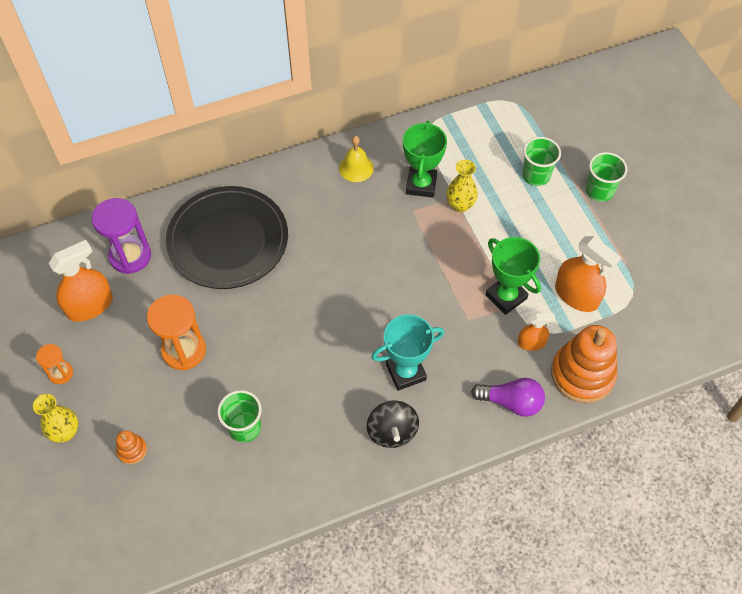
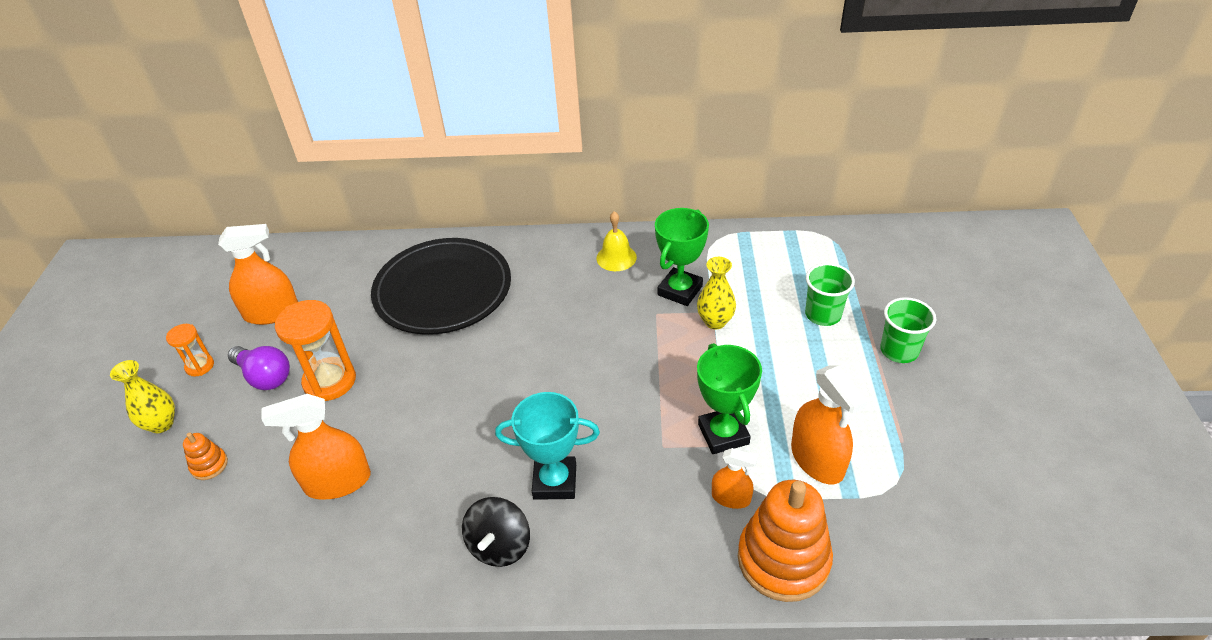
camera: 25 degrees right, 15 degrees down
purple hourglass [92,198,151,274] -> none
green cup [218,390,262,443] -> orange spray bottle [261,394,371,500]
purple light bulb [471,378,545,417] -> purple light bulb moved to [228,346,290,390]

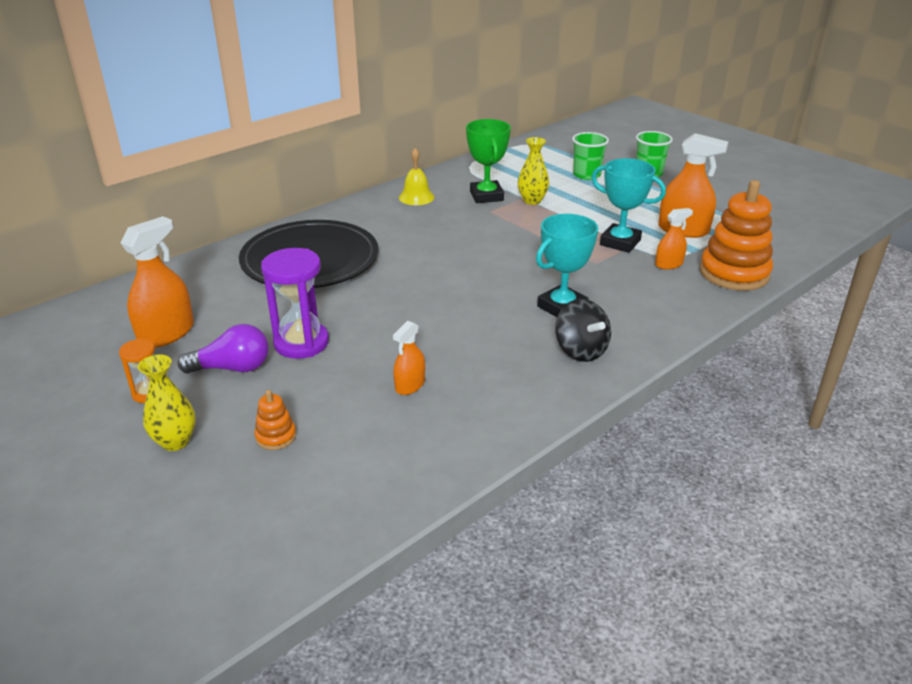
camera: 45 degrees left, 10 degrees down
orange spray bottle [261,394,371,500] -> orange spray bottle [393,321,425,395], size x0.57
orange hourglass [275,300,356,401] -> purple hourglass [261,248,329,359]
green trophy [697,343,762,454] -> turquoise trophy [591,158,666,253]

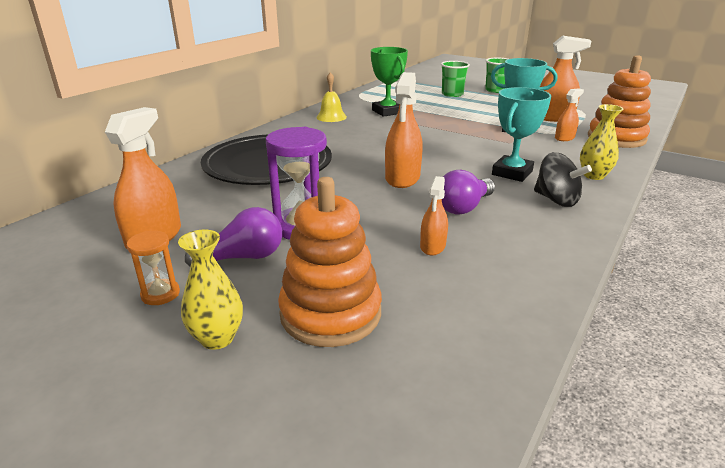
camera: 15 degrees left, 5 degrees down
orange stacking toy [255,390,296,450] -> orange stacking toy [278,177,382,347], size x2.24
yellow vase [518,137,549,205] -> yellow vase moved to [580,104,623,180]
none -> orange spray bottle [385,72,423,188]
none -> purple light bulb [442,170,495,214]

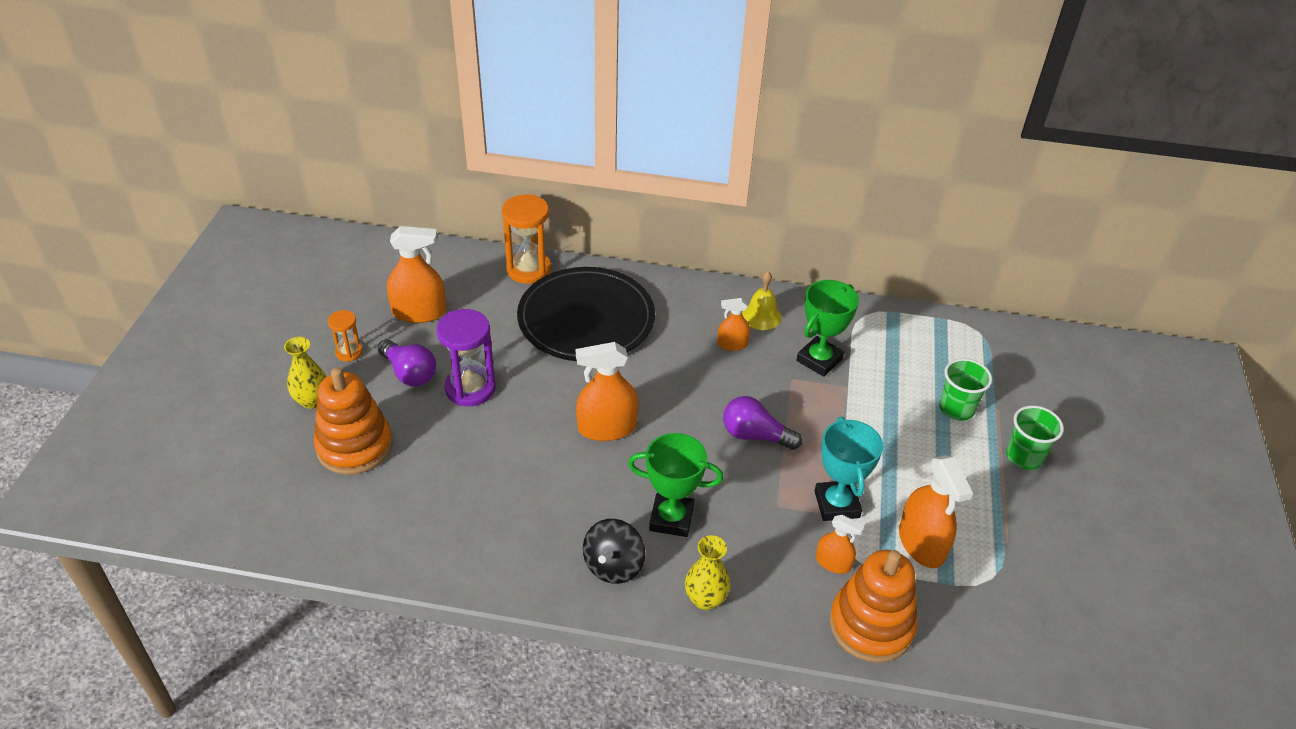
camera: 65 degrees right, 15 degrees up
orange spray bottle [420,176,448,256] -> orange spray bottle moved to [717,298,750,351]
purple light bulb [442,170,495,214] -> purple light bulb moved to [723,396,802,450]
turquoise trophy [492,87,551,182] -> green trophy [628,433,723,537]
none -> orange hourglass [502,194,551,284]

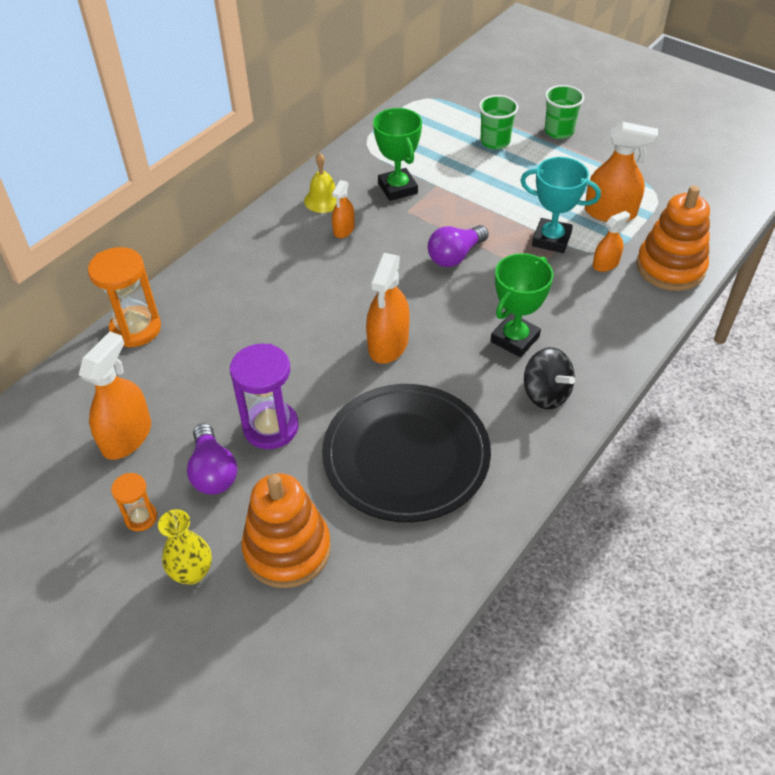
camera: 60 degrees left, 5 degrees up
purple light bulb [378,340,436,386] -> purple light bulb turned 90 degrees clockwise [187,423,237,495]
black plate [517,267,655,361] -> black plate moved to [322,384,491,522]
yellow vase [685,535,730,610] -> none

